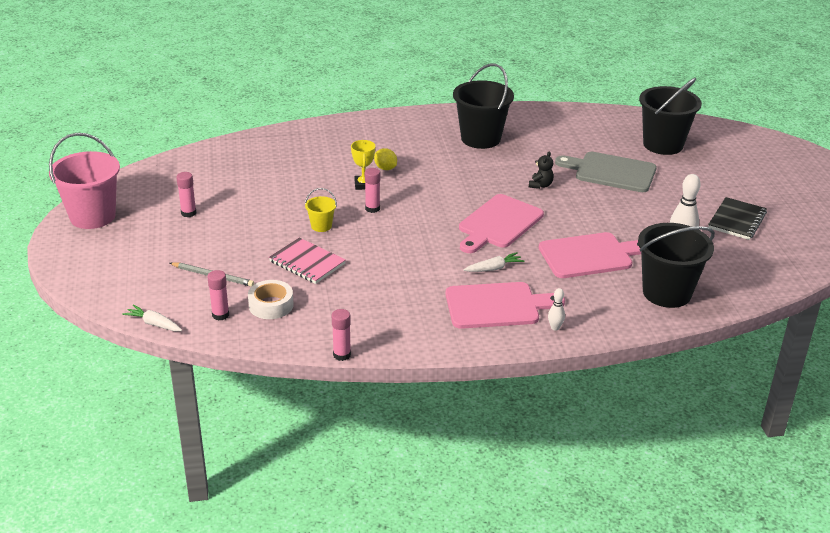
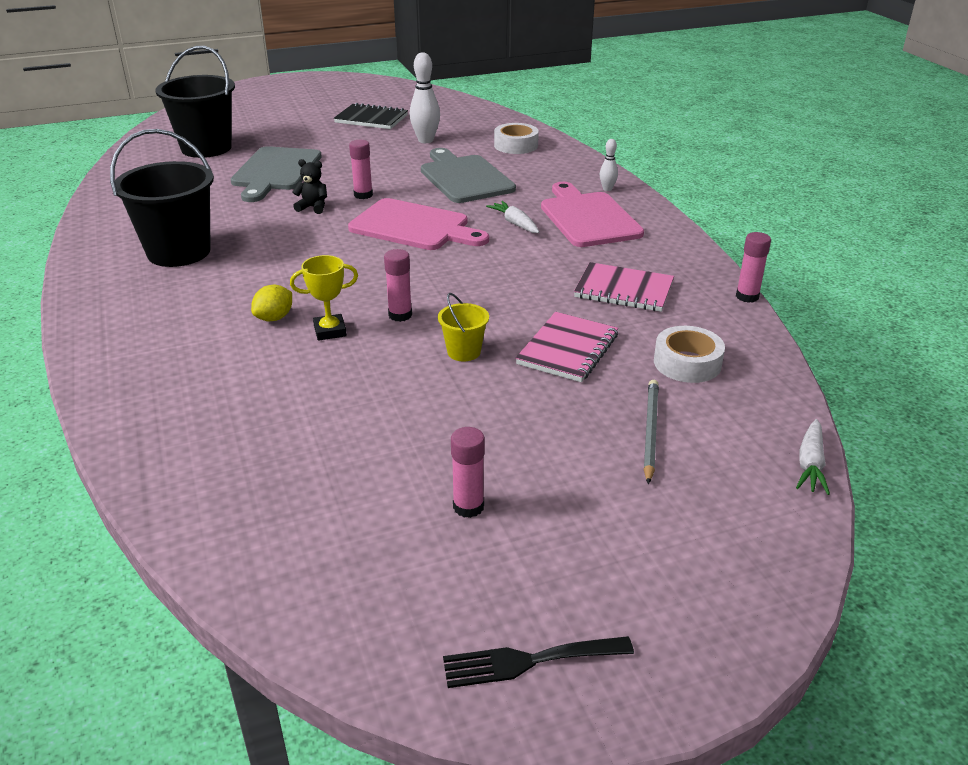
camera: 100 degrees left, 0 degrees up
pink bucket [49,133,120,229] -> black fork [443,636,634,688]
pink glue stick [207,270,229,320] -> pink glue stick moved to [349,140,373,199]
pink cutting board [539,232,641,278] -> grey cutting board [421,148,516,203]
black bucket [638,223,715,308] -> white tape [494,123,539,154]
none -> pink notebook [574,262,674,312]

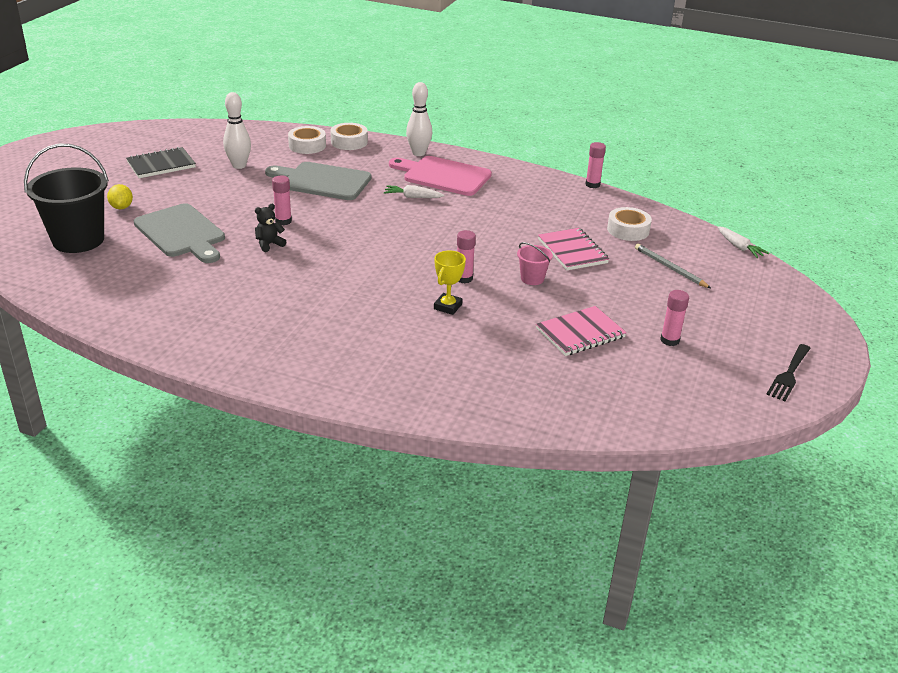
camera: 50 degrees left, 0 degrees up
black bucket [110,129,214,267] -> none
yellow lemon [251,285,292,321] -> yellow lemon moved to [107,184,133,209]
pink cutting board [348,198,489,250] -> none
yellow bucket [438,293,489,361] -> pink bucket [517,242,553,285]
pink notebook [574,262,674,312] -> pink notebook moved to [536,306,627,356]
white bowling pin [600,139,618,191] -> white bowling pin [406,82,432,156], size x1.85
none -> white tape [330,123,368,150]

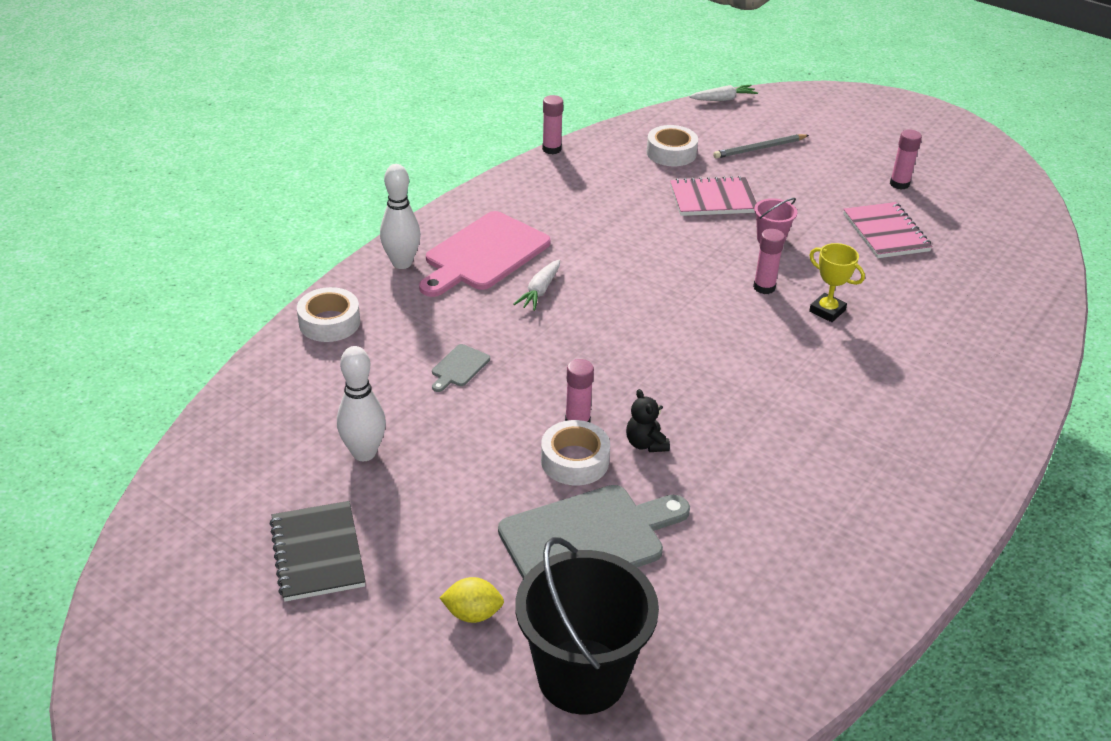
camera: 75 degrees left, 5 degrees up
grey cutting board [265,162,372,200] -> grey cutting board [432,344,490,392], size x0.43
white tape [288,126,326,154] -> white tape moved to [541,420,610,485]
black fork [766,344,811,401] -> none

